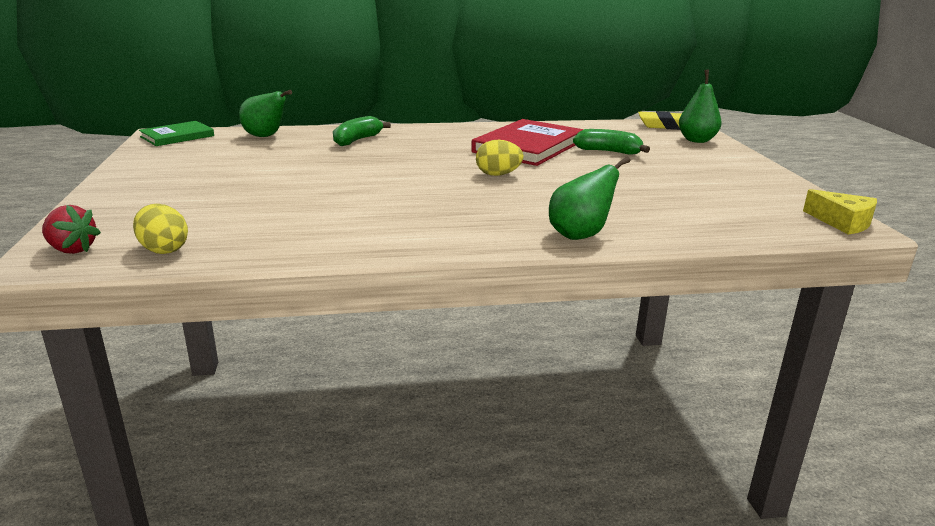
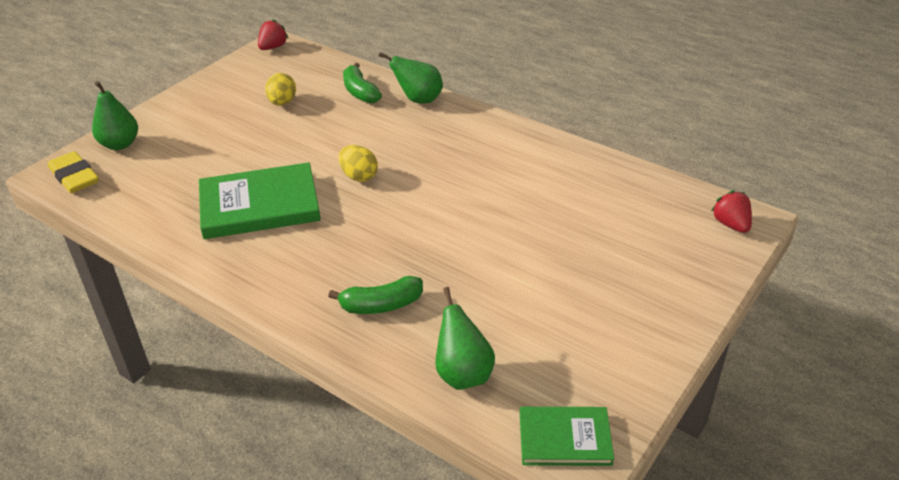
camera: 135 degrees left, 15 degrees up
yellow egg [133,204,188,254] -> yellow egg moved to [265,73,296,106]
red book [471,119,584,166] -> green book [199,162,321,239]
green banana [573,129,650,155] -> green banana moved to [343,63,382,104]
yellow cheese [803,189,877,235] -> red strawberry [258,19,289,50]

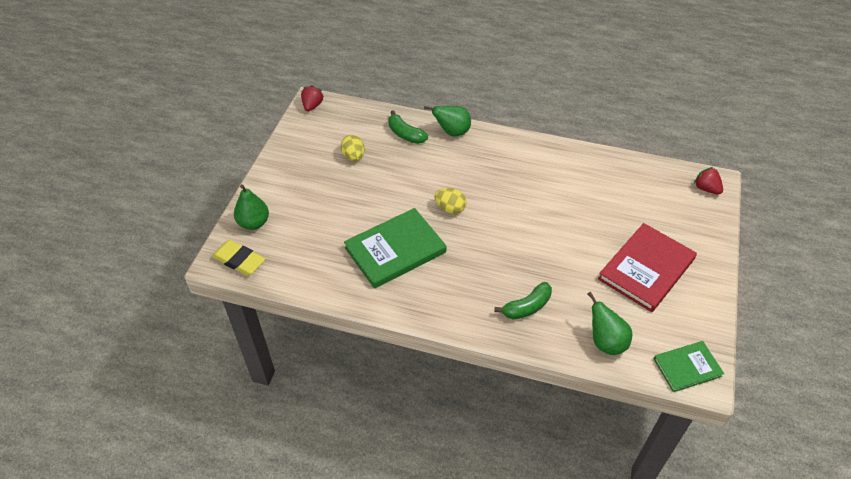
camera: 20 degrees left, 10 degrees up
none -> red book [598,223,697,312]

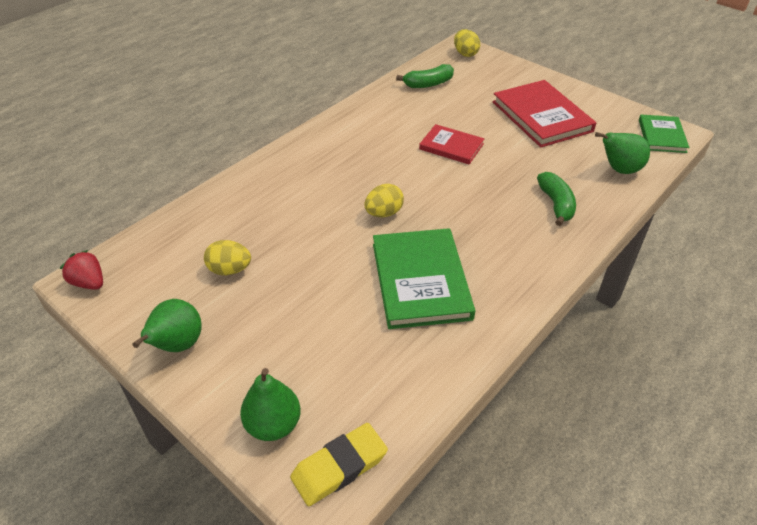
camera: 65 degrees left, 5 degrees down
green banana [388,110,428,144] -> green banana moved to [396,64,454,88]
green pear [424,106,471,136] -> green pear moved to [132,299,202,352]
red strawberry [694,167,723,195] -> yellow egg [454,29,480,57]
none -> red book [419,124,485,165]

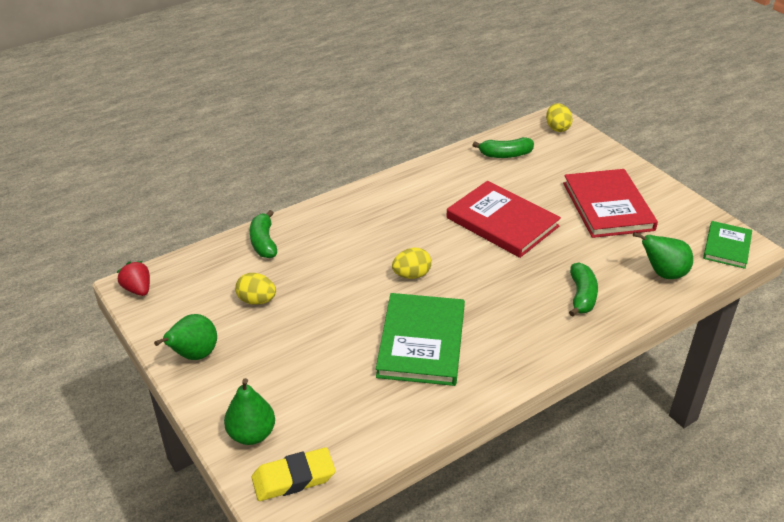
camera: 15 degrees right, 5 degrees down
red book [419,124,485,165] -> red book [446,181,561,258], size x1.70
none -> green banana [250,210,277,258]

